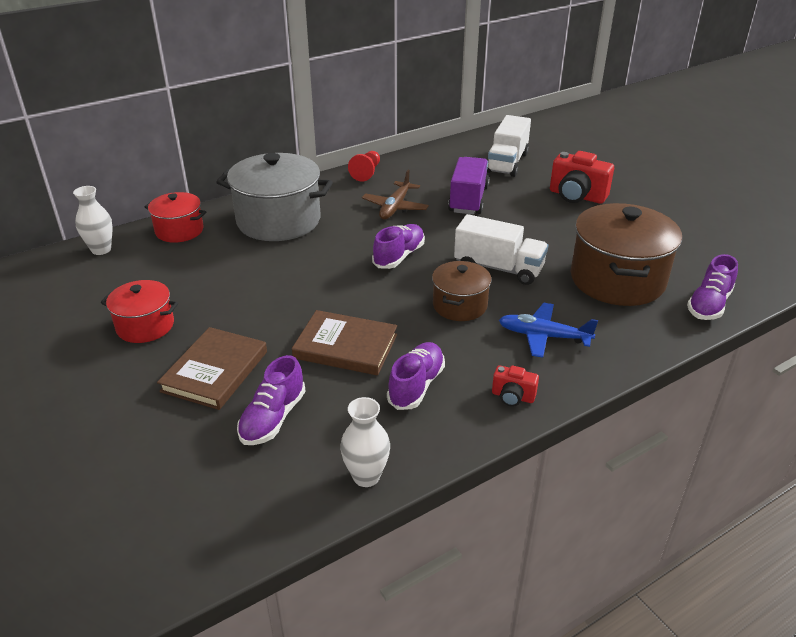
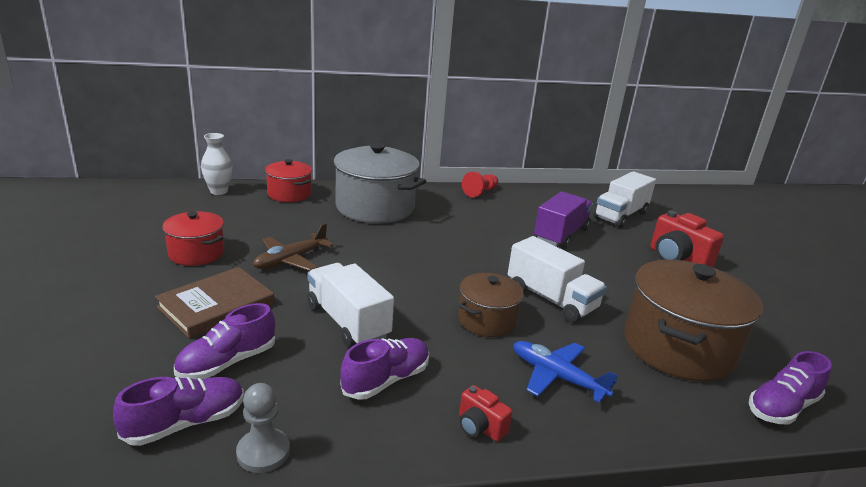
camera: 20 degrees right, 10 degrees down
brown book [292,310,397,375] -> white truck [307,263,394,347]
white vase [340,397,390,487] -> grey pawn [236,383,290,473]
brown plane [362,170,429,219] -> brown plane moved to [253,223,333,271]
purple shoe [372,224,425,269] -> purple shoe moved to [113,377,244,446]

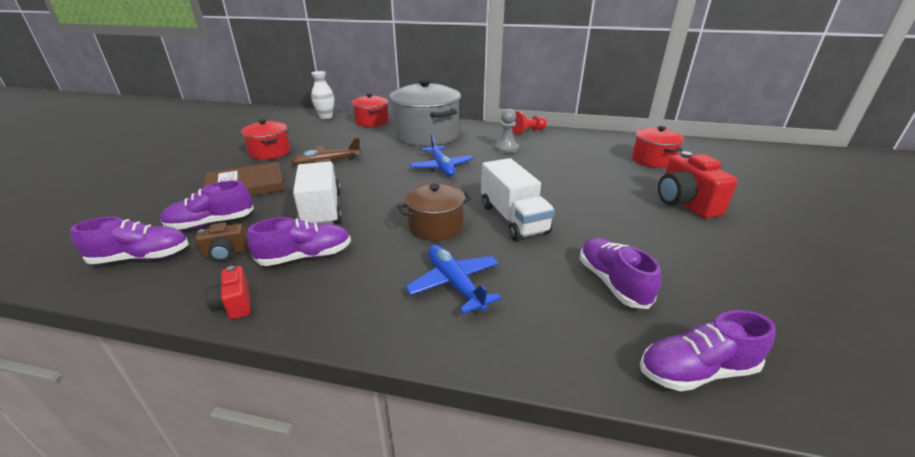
camera: 25 degrees right, 5 degrees up
grey pawn [236,383,290,473] -> grey pawn moved to [494,109,519,153]
red camera [459,385,512,442] -> red camera moved to [205,266,251,320]
purple truck [534,191,593,249] -> none
white truck [593,171,656,228] -> red pot [632,126,684,168]
brown pot [624,260,763,381] -> purple shoe [580,237,661,309]
none -> brown camera [195,223,248,261]
none -> blue plane [410,134,473,176]

